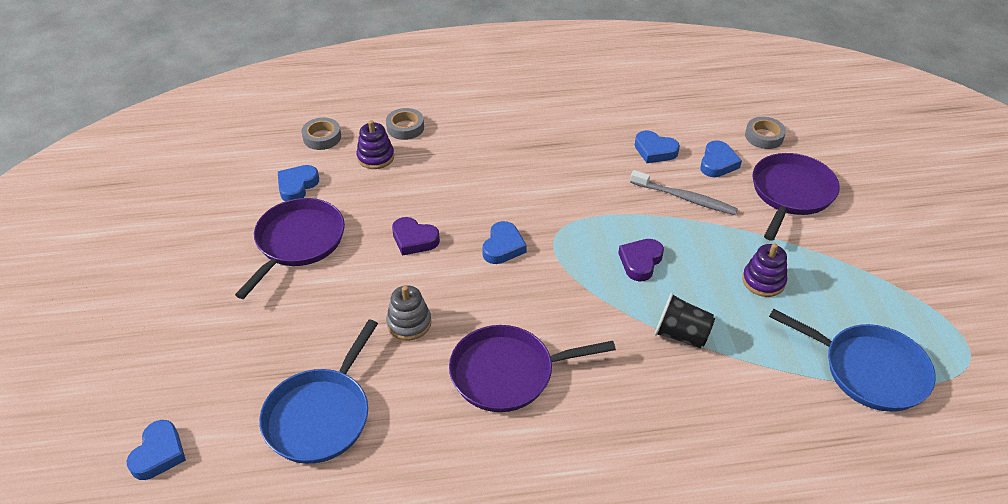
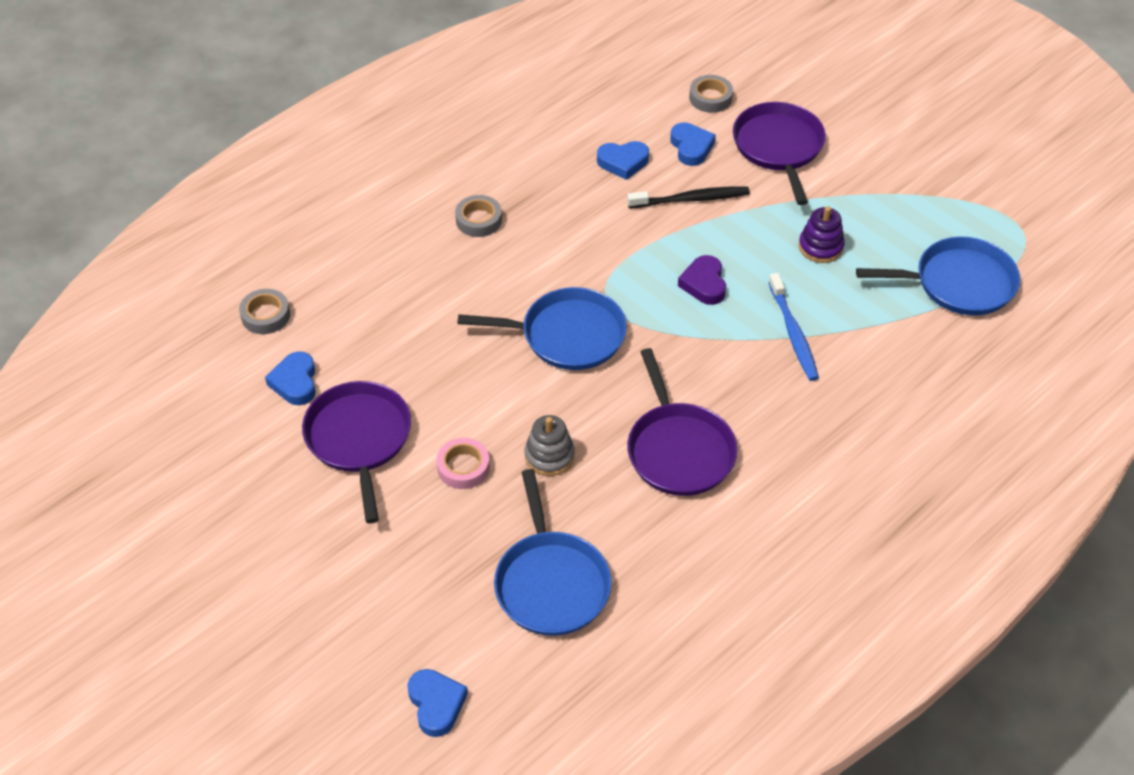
camera: 35 degrees left, 5 degrees up
purple stacking toy [356,120,394,169] -> none
grey tape [386,108,424,140] -> grey tape moved to [455,195,502,237]
purple heart [392,217,440,256] -> none
purple pan [449,325,616,412] -> purple pan turned 60 degrees counterclockwise [627,348,738,496]
blue heart [482,221,527,264] -> blue pan [458,287,627,370]
grey toothbrush [630,170,738,215] -> black toothbrush [627,187,750,208]
black cup [654,293,715,348] -> blue toothbrush [768,273,819,381]
none -> pink tape [436,438,490,489]

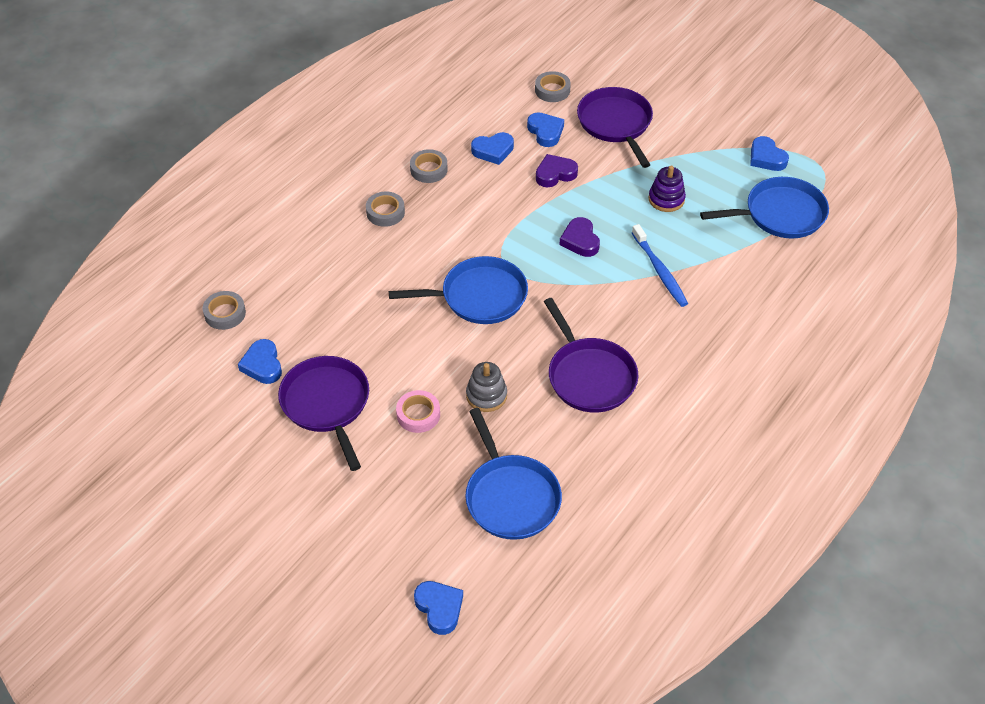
camera: 10 degrees left, 0 degrees up
black toothbrush [627,187,750,208] -> purple heart [536,154,578,187]
none -> grey tape [410,149,448,183]
none -> blue heart [750,136,789,171]

